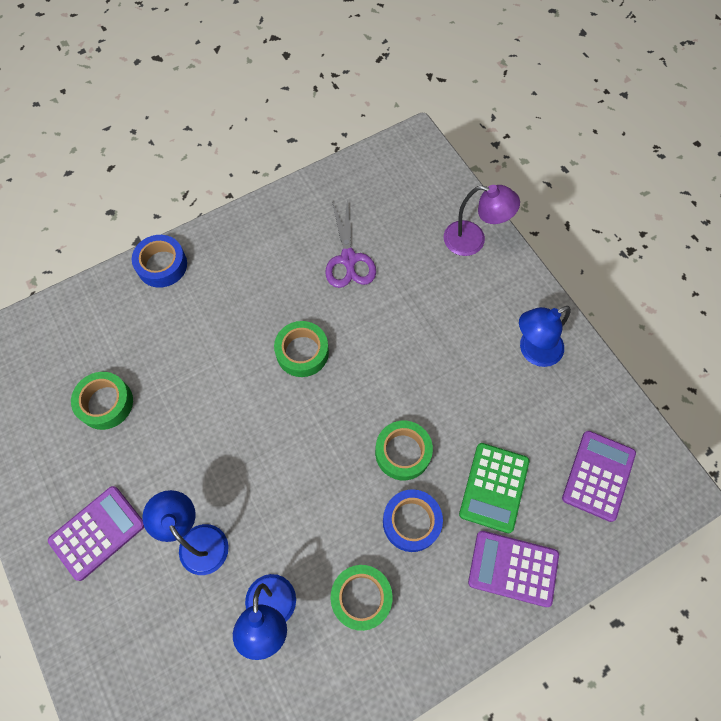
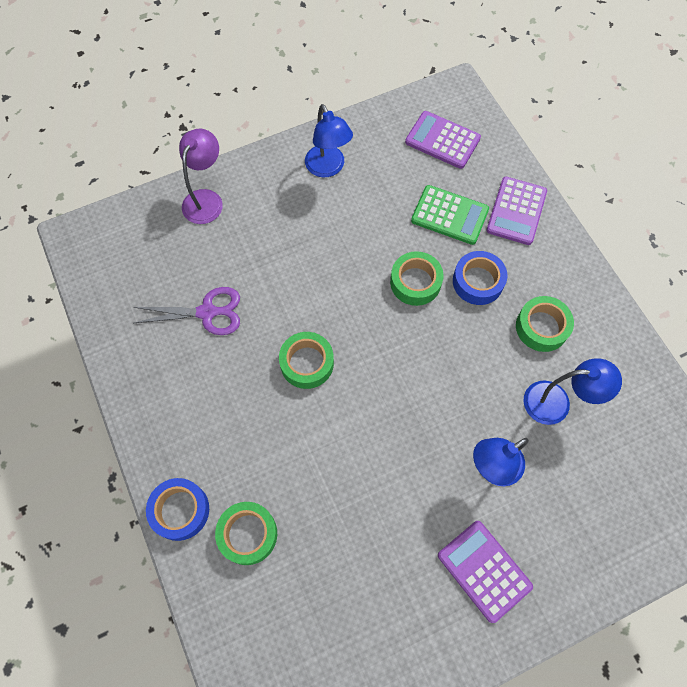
camera: 85 degrees left, 0 degrees up
green tape [71,372,133,430] -> green tape moved to [215,502,277,565]

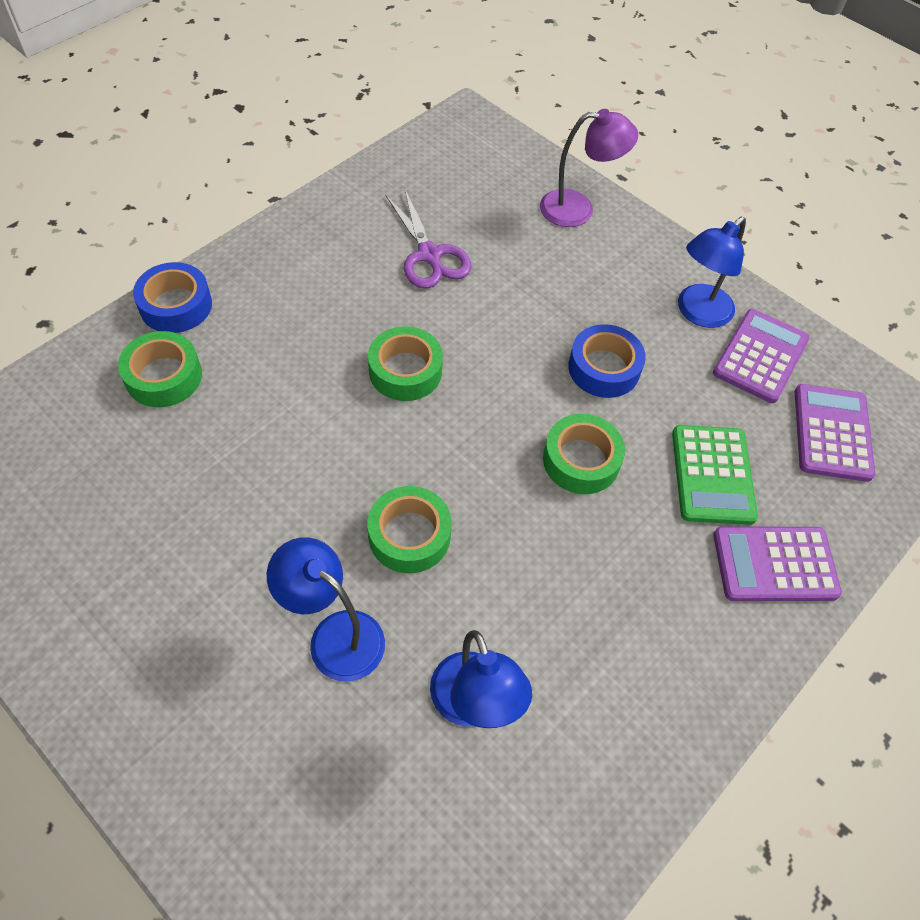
camera: 65 degrees right, 10 degrees down
purple calculator [438,521,533,623] -> purple calculator moved to [713,309,810,403]
blue tape [453,251,508,305] -> blue tape moved to [568,324,646,398]
green tape [516,296,574,352] -> green tape moved to [367,486,452,573]

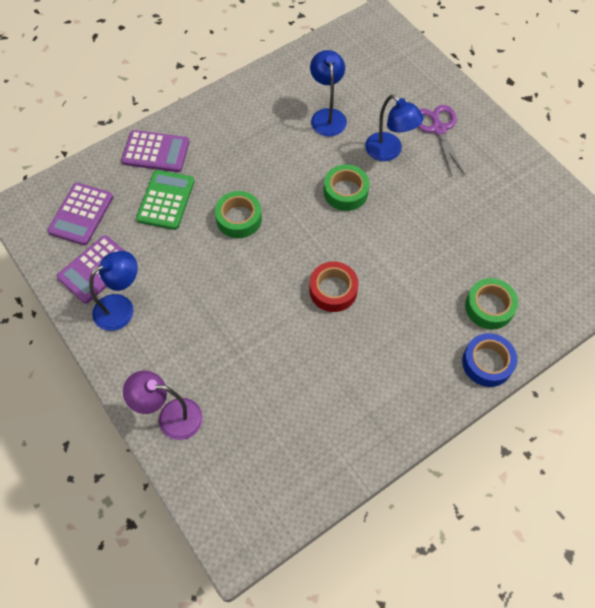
camera: 165 degrees left, 5 degrees up
green tape [368,326,443,401] -> red tape [309,262,358,312]
purple scissors [386,190,472,288] -> purple scissors moved to [418,105,465,177]
blue tape [568,324,646,398] -> none

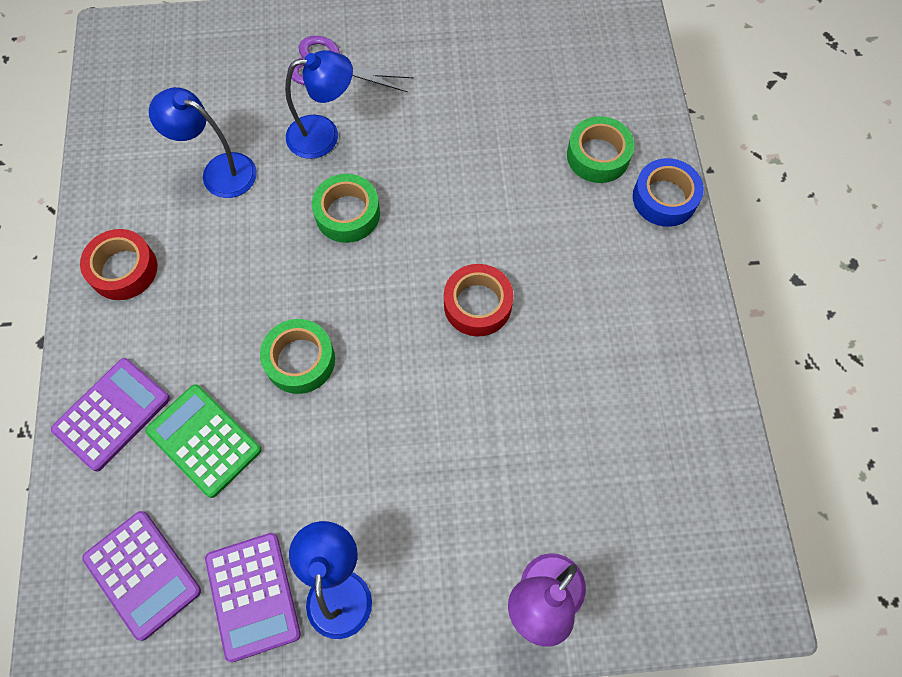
camera: 60 degrees left, 5 degrees up
none -> red tape [80,229,157,300]

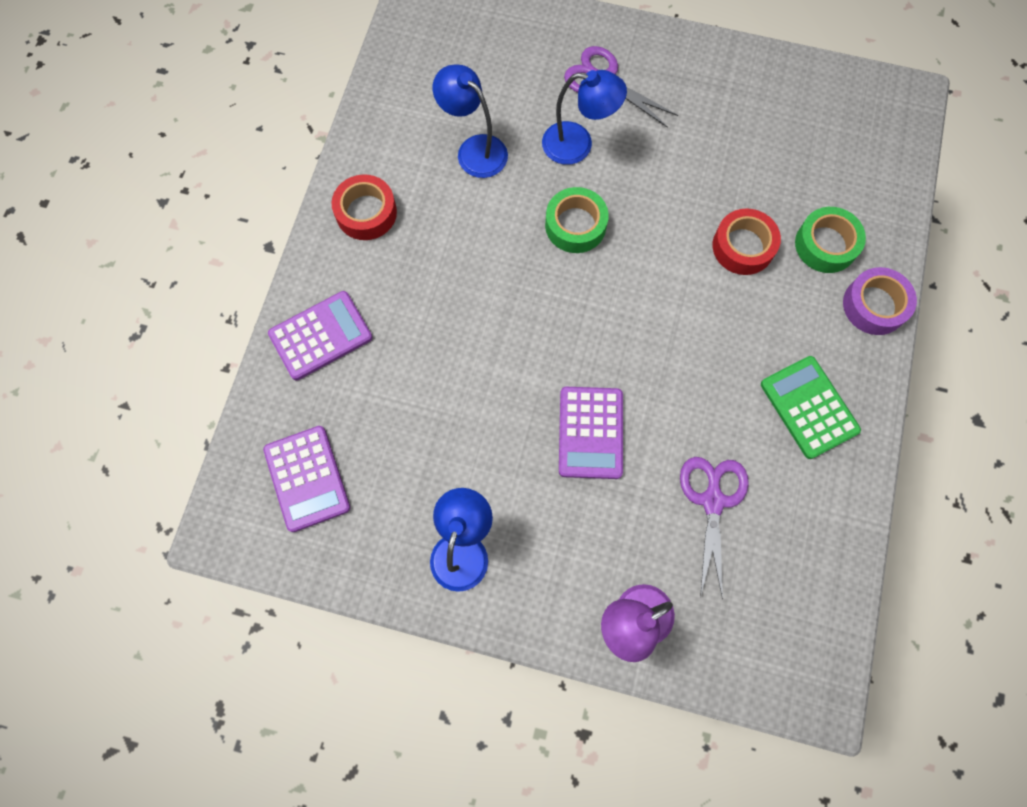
camera: 20 degrees right, 5 degrees up
green calculator [145,384,261,498] -> green calculator moved to [761,356,861,459]
purple calculator [205,533,301,662] -> purple calculator moved to [559,387,623,479]
green tape [260,319,335,394] -> none
red tape [444,264,514,336] -> red tape moved to [712,208,781,275]
blue tape [633,158,704,227] -> purple tape [843,267,917,335]
none -> purple scissors [680,457,749,600]

